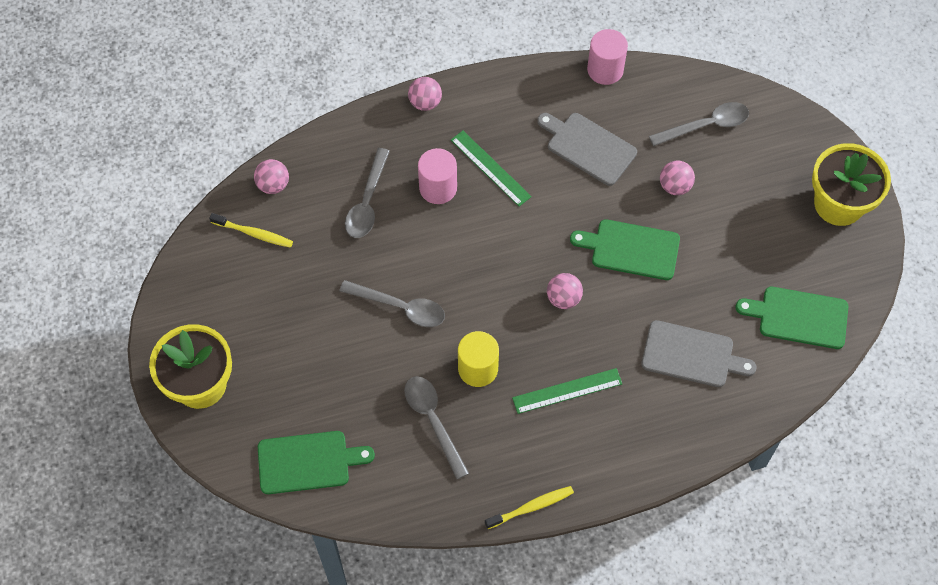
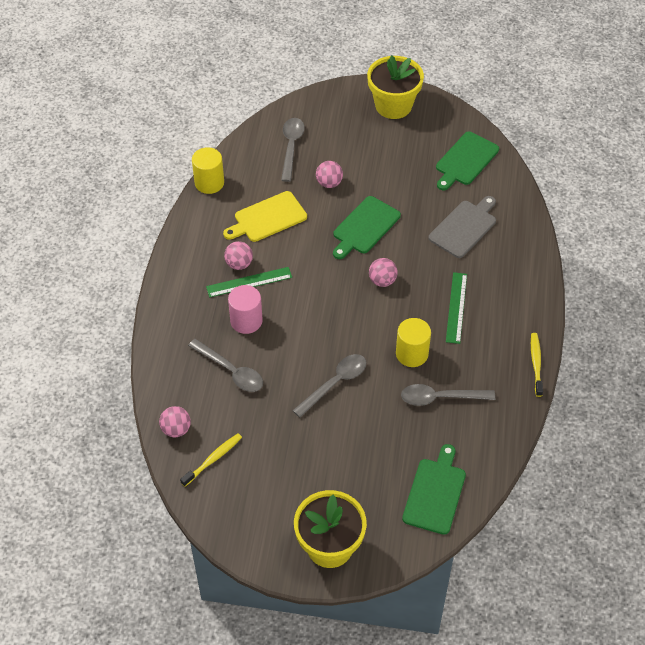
camera: 65 degrees left, 10 degrees down
pink ball [408,77,442,111] -> pink ball moved to [224,241,253,270]
grey cutting board [537,113,637,186] -> yellow cutting board [223,191,307,242]
pink cylinder [587,29,628,85] -> yellow cylinder [192,147,224,194]

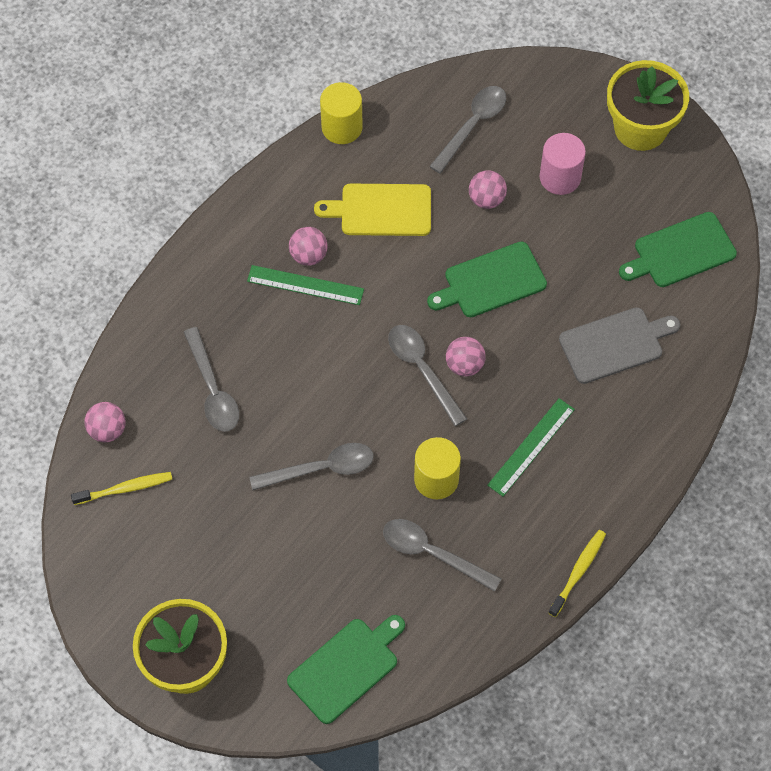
camera: 30 degrees right, 10 degrees up
pink cylinder [228,285,263,334] -> pink cylinder moved to [539,133,586,195]
none -> grey spoon [388,325,467,426]

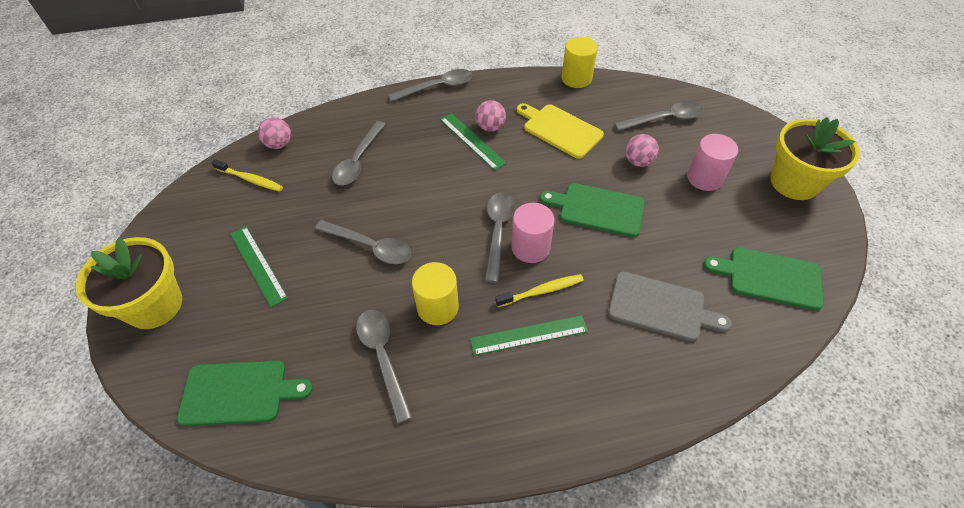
camera: 40 degrees right, 10 degrees down
pink ball [446,337,486,377] -> pink cylinder [511,203,555,263]
yellow toothbrush [548,530,606,617] -> yellow toothbrush moved to [495,274,584,307]
none -> green ruler [230,226,288,307]
none -> grey spoon [388,69,472,102]

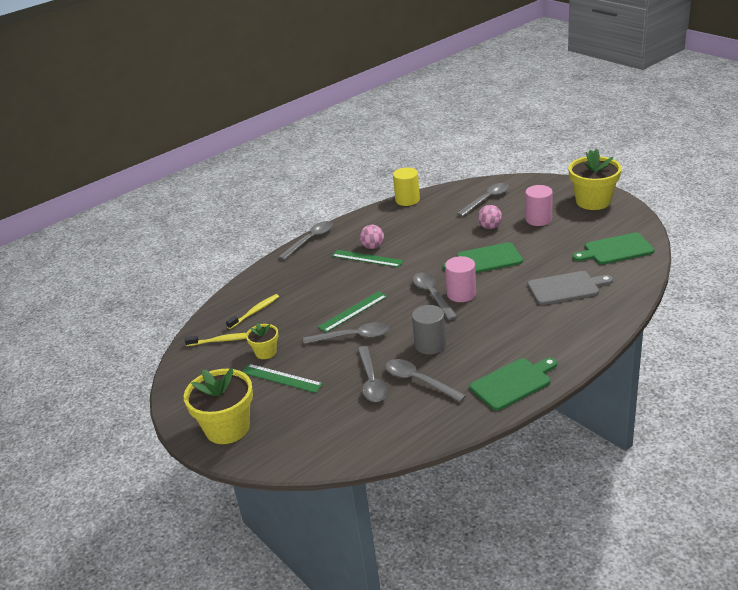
camera: 25 degrees left, 20 degrees down
green cutting board [177,361,313,426] -> green cutting board moved to [470,358,557,411]
pink ball [258,117,291,149] -> none
grey spoon [332,121,386,186] -> grey spoon moved to [358,346,388,402]
yellow cylinder [412,262,459,325] -> grey cylinder [412,305,446,355]
green ruler [470,315,588,356] -> green ruler moved to [318,291,387,332]
yellow toothbrush [495,274,584,307] -> yellow toothbrush moved to [226,294,279,329]
yellow cutting board [517,103,604,159] -> none
none -> yellow flower pot [246,323,278,359]

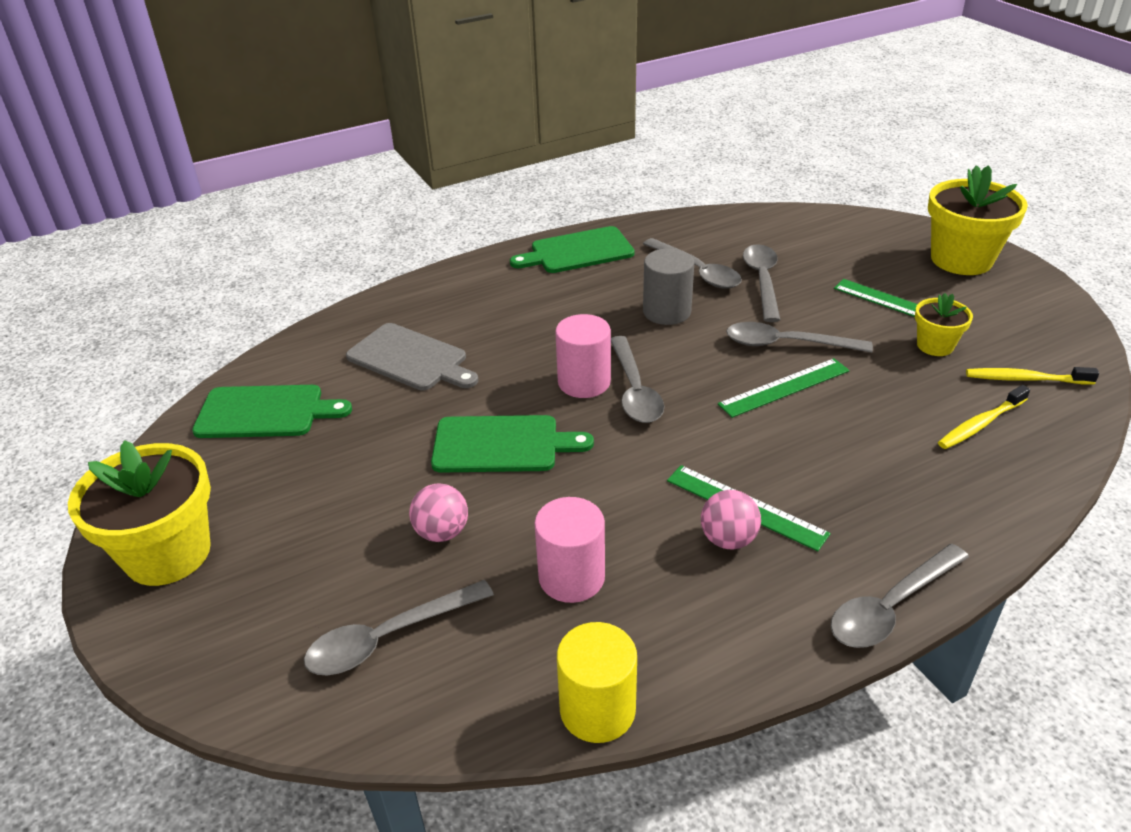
camera: 170 degrees left, 5 degrees up
pink cylinder [525,185,553,226] -> pink cylinder moved to [535,497,605,603]
grey cutting board [528,271,613,305] -> grey cutting board turned 150 degrees counterclockwise [346,323,478,391]

